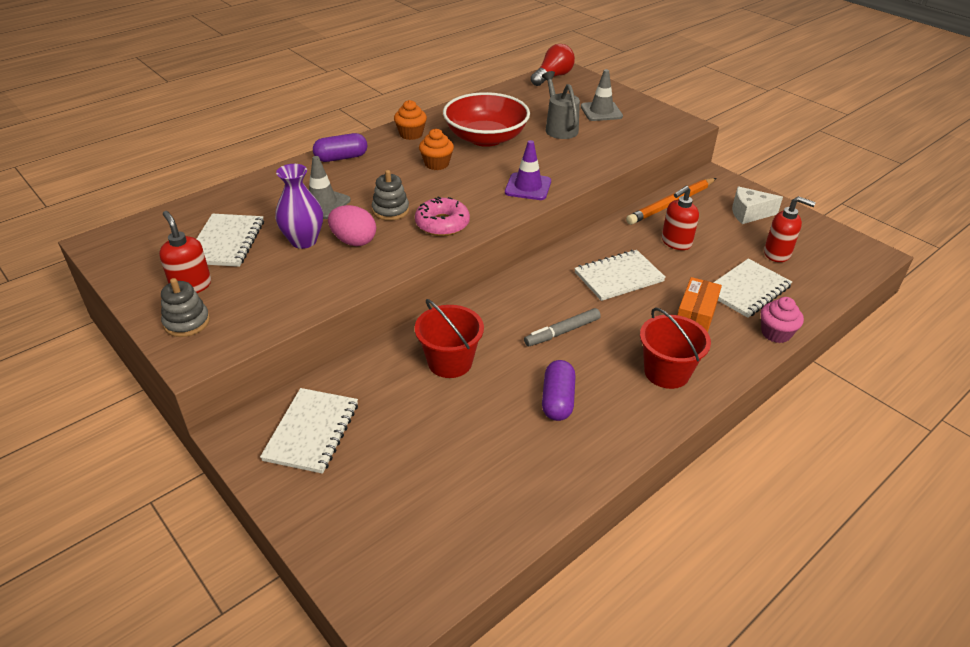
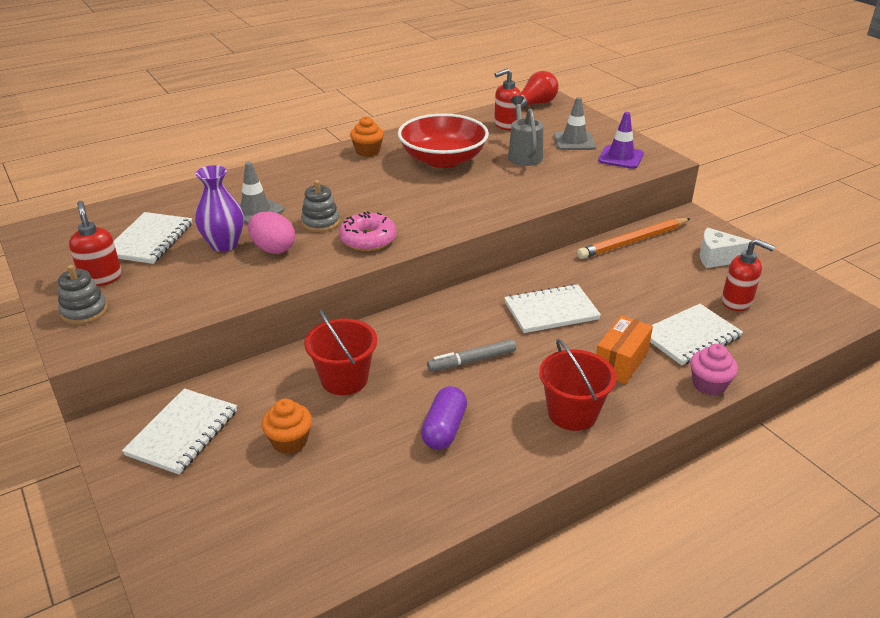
camera: 10 degrees right, 5 degrees down
purple capsule [313,133,367,162] -> none
orange cupcake [419,129,454,170] -> orange cupcake moved to [262,399,312,454]
purple traffic cone [505,140,551,200] -> purple traffic cone moved to [598,112,644,169]
red soap dispenser [662,186,699,250] -> red soap dispenser moved to [494,68,521,130]

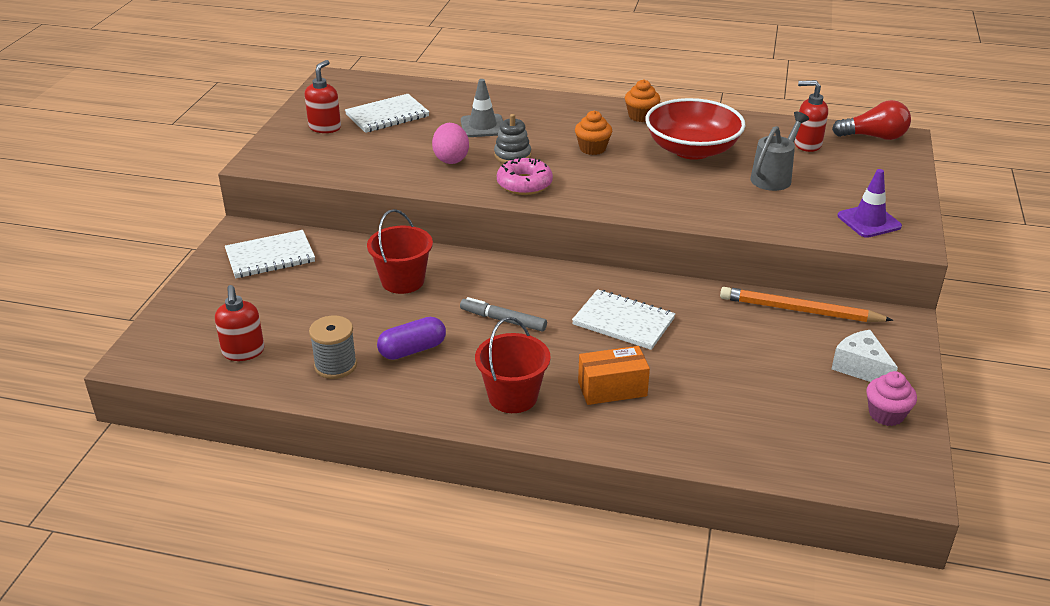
camera: 45 degrees right, 0 degrees up
grey stacking toy [58,265,108,325] -> none
purple vase [195,165,244,252] -> none
orange cupcake [262,399,312,454] -> orange cupcake moved to [575,111,612,155]
grey traffic cone [554,97,596,150] -> none
white notebook [650,304,743,365] -> none
pink cupcake [690,344,738,396] -> pink cupcake moved to [866,371,917,426]
red soap dispenser [722,239,775,311] -> red soap dispenser moved to [215,285,264,361]
none -> grey spool [309,316,357,379]

